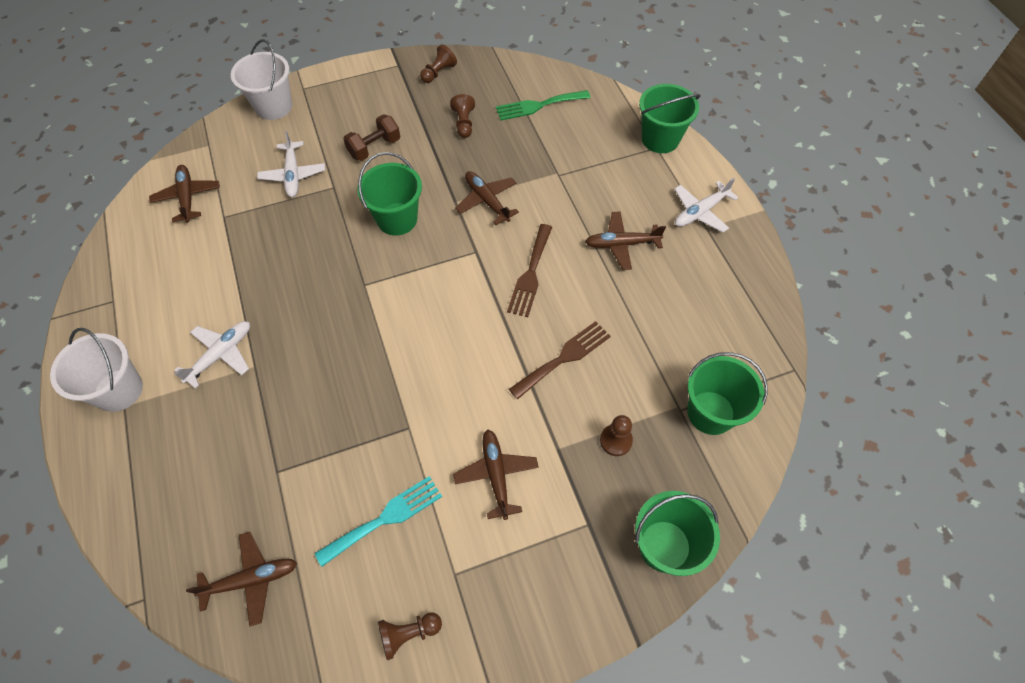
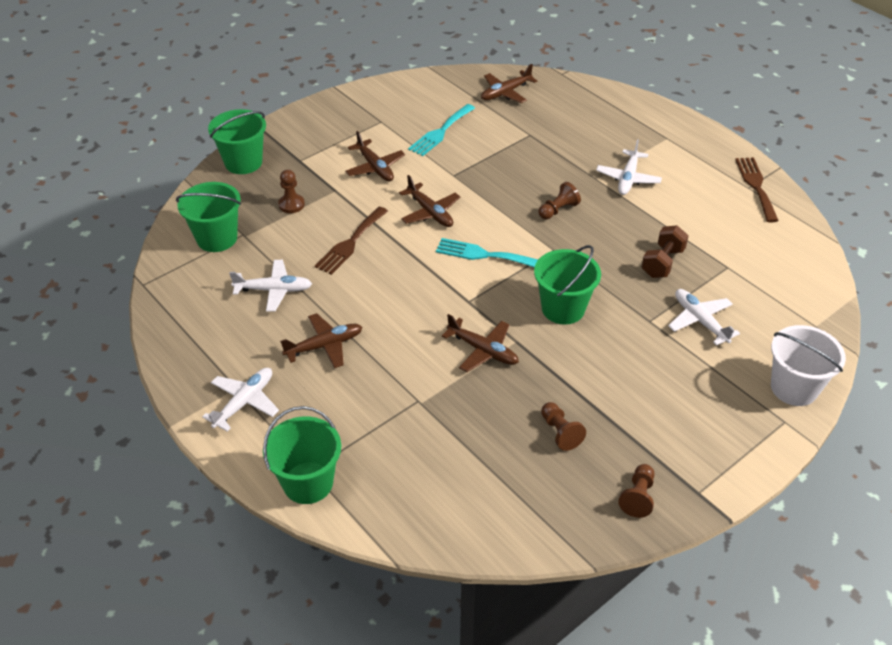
camera: 160 degrees right, 15 degrees down
white bucket [50,328,143,412] -> none
brown plane [149,165,220,223] -> brown plane moved to [399,175,460,227]
brown dumbbell [343,114,400,161] -> brown dumbbell moved to [642,225,689,278]
brown pawn [378,613,442,660] -> brown pawn moved to [538,182,581,219]
green fork [496,90,591,121] -> none
brown fork [507,224,552,317] -> brown fork moved to [735,157,779,223]
none -> white plane [229,260,312,312]
none -> turquoise fork [436,238,538,268]

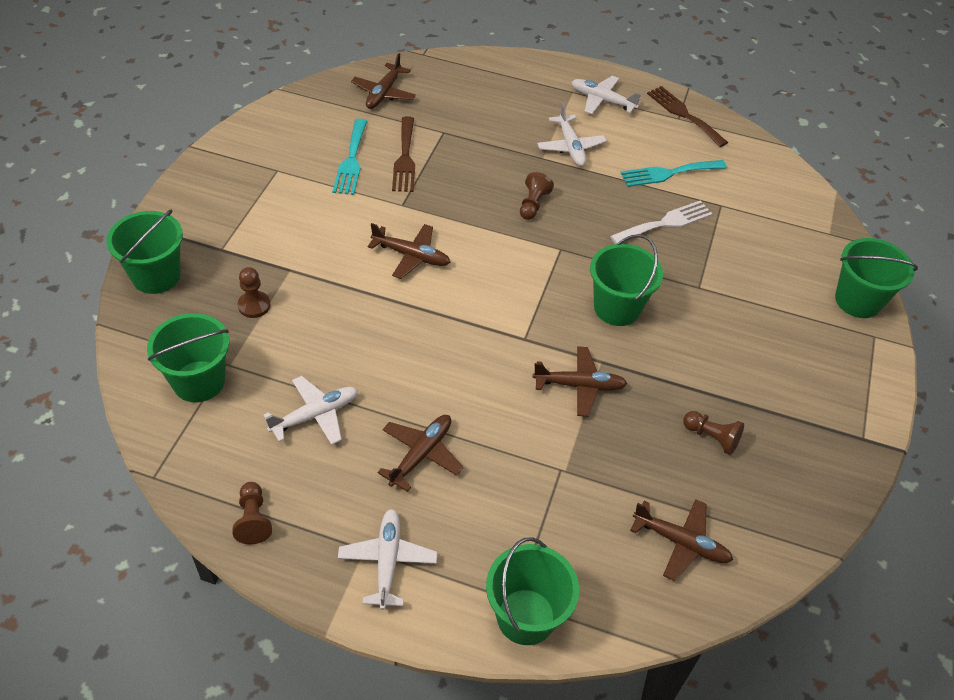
camera: 35 degrees left, 5 degrees up
brown fork [315,207,388,275] -> brown fork moved to [392,116,415,192]
brown plane [345,131,405,181] -> brown plane moved to [630,499,733,581]
turquoise fork [436,238,538,268] -> turquoise fork moved to [620,160,727,187]
brown pawn [618,464,655,518] -> brown pawn moved to [232,482,272,544]
brown dumbbell [642,225,689,278] -> white fork [610,201,713,244]
white plane [668,289,740,345] -> white plane moved to [571,76,641,114]
white bucket [771,325,846,406] -> green bucket [835,238,918,318]

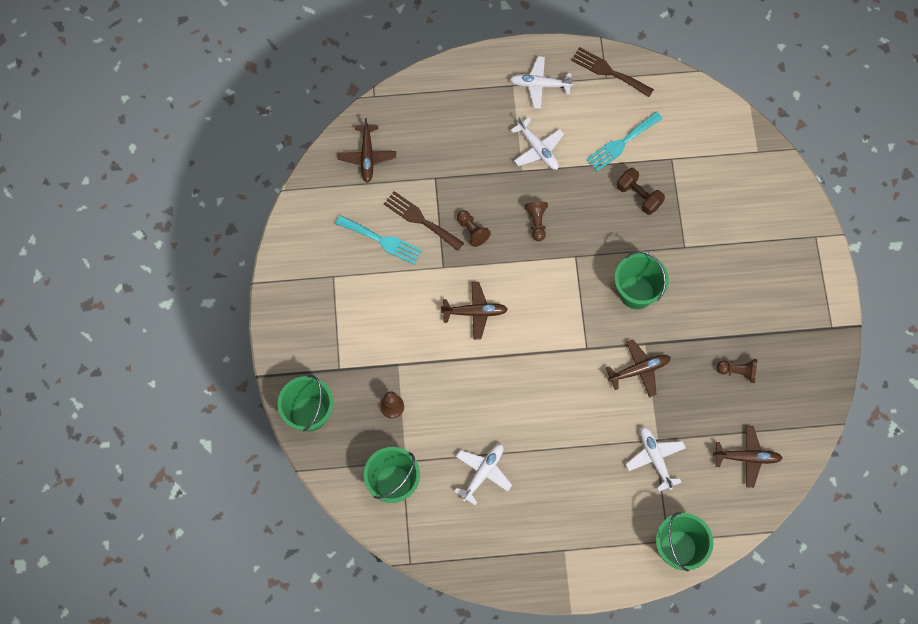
camera: 20 degrees left, 20 degrees up
brown pawn [232,482,272,544] -> brown pawn moved to [457,210,491,247]
turquoise fork [332,119,367,195] -> turquoise fork turned 45 degrees counterclockwise [335,215,422,265]
white plane [338,509,437,610] -> white plane moved to [626,426,686,492]
brown plane [377,415,463,492] -> none
brown fork [392,116,415,192] -> brown fork turned 150 degrees clockwise [384,191,464,251]
white fork [610,201,713,244] -> brown dumbbell [616,168,665,215]
green bucket [835,238,918,318] -> none

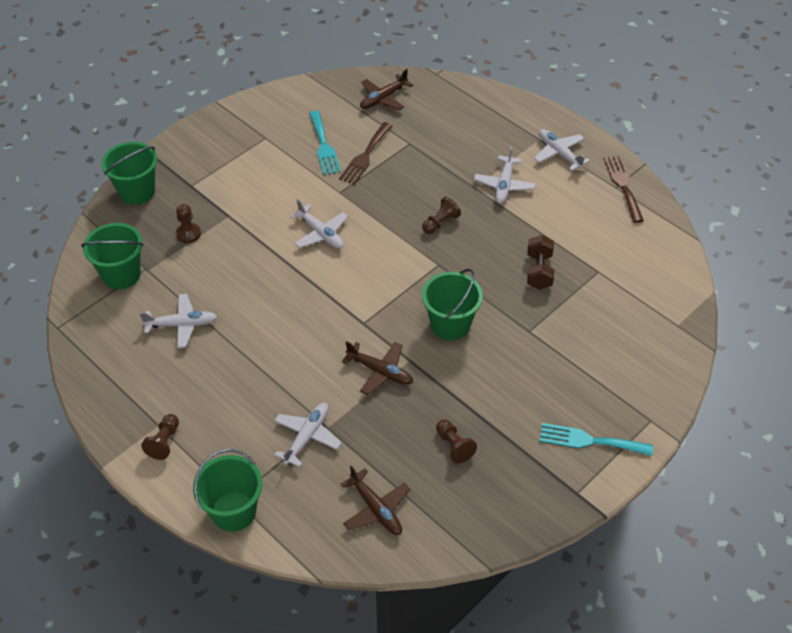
camera: 50 degrees right, 20 degrees down
brown fork [384,191,464,251] -> brown fork turned 150 degrees counterclockwise [339,122,393,185]
brown plane [441,282,508,340] -> white plane [290,199,348,249]
brown pawn [457,210,491,247] -> brown pawn moved to [141,414,179,460]
turquoise fork [586,112,663,172] -> turquoise fork moved to [539,423,653,456]

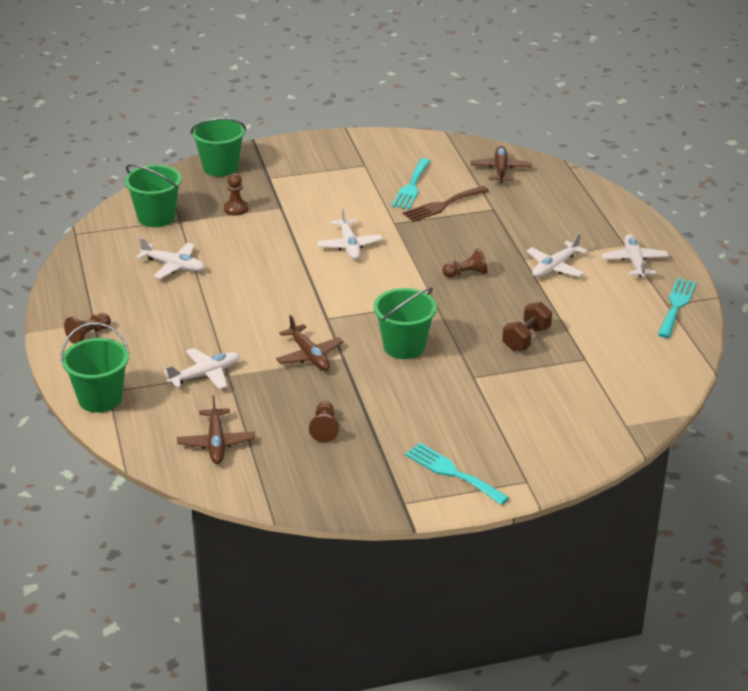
camera: 30 degrees right, 15 degrees down
brown plane [360,69,413,110] -> brown plane turned 105 degrees clockwise [471,146,532,183]
brown fork [603,155,644,223] -> turquoise fork [658,278,697,338]

